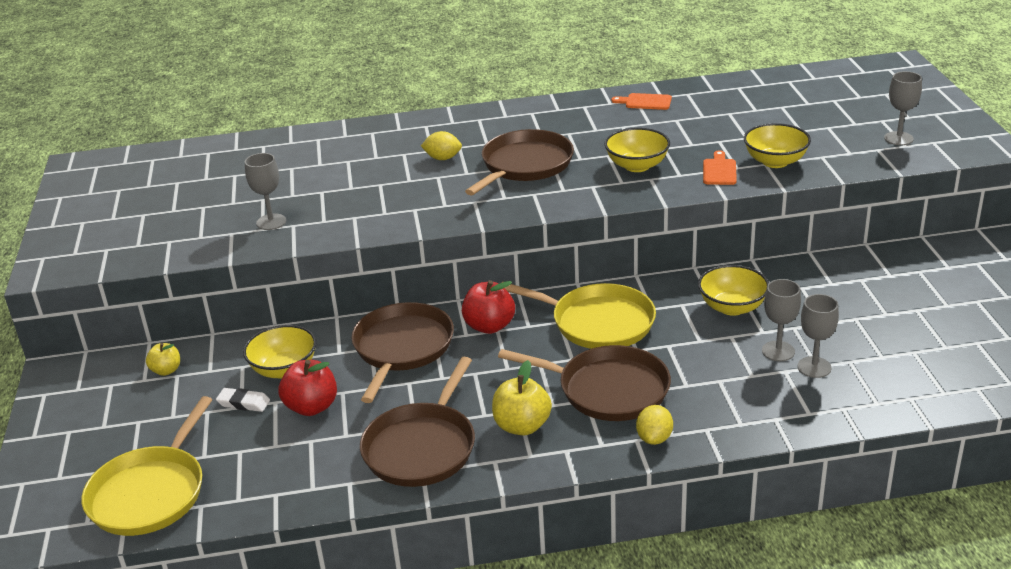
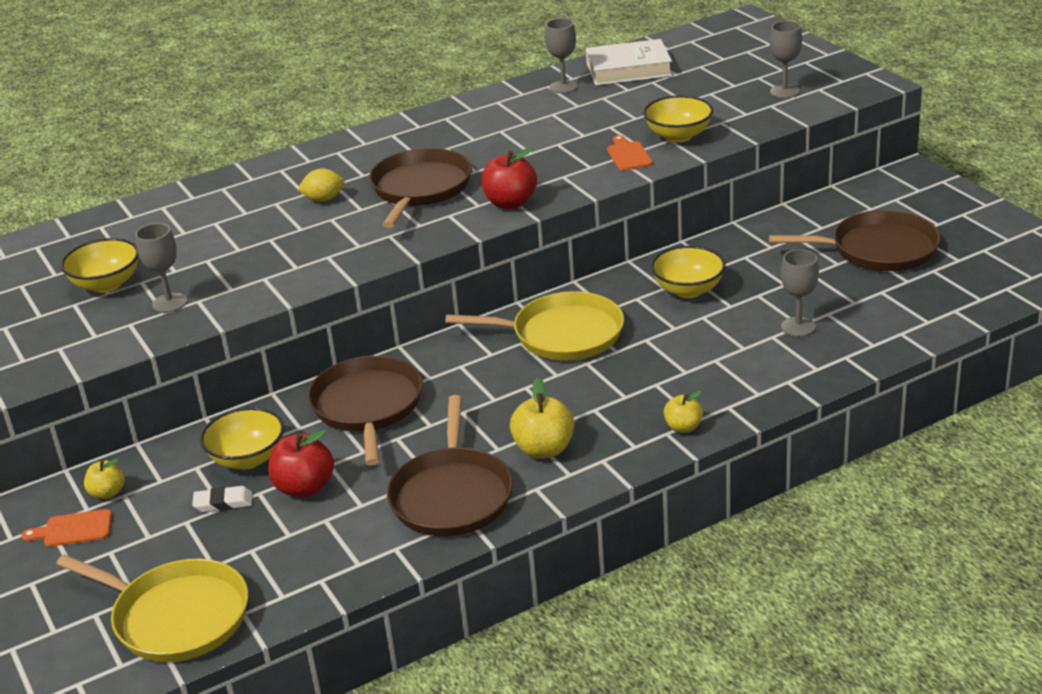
camera: 20 degrees left, 0 degrees up
yellow pan [81,396,212,536] -> yellow pan turned 60 degrees counterclockwise [56,554,248,662]
red apple [462,280,515,334] -> red apple moved to [481,147,537,209]
brown pan [498,345,671,421] -> brown pan moved to [769,210,941,271]
yellow bowl [605,128,670,172] -> yellow bowl moved to [61,238,139,293]
orange cutting board [611,93,672,110] -> orange cutting board moved to [22,509,112,547]
yellow lemon [636,405,673,445] -> yellow apple [664,391,703,433]
grey goblet [762,279,801,361] -> grey goblet moved to [545,18,578,93]
none -> white book [586,39,672,85]

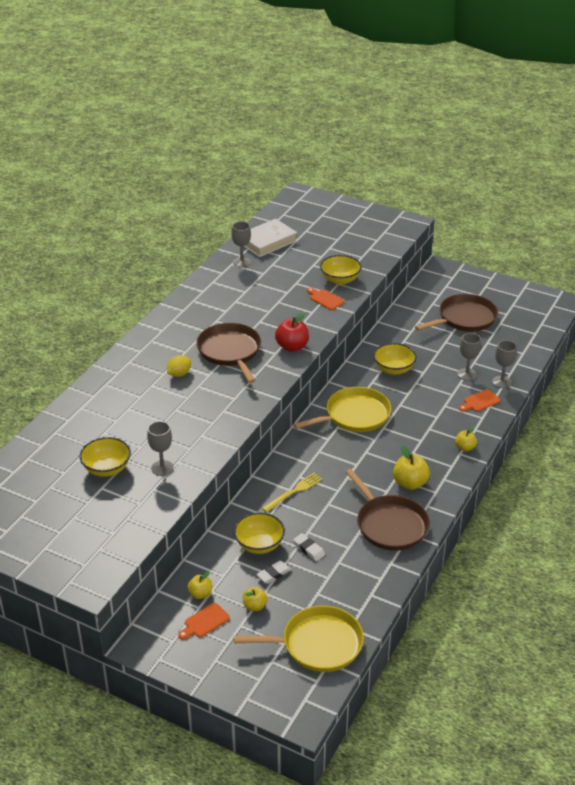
camera: 35 degrees left, 5 degrees up
red apple [268,429,334,497] -> white eraser [293,533,325,561]
brown pan [308,356,423,466] -> yellow fork [262,473,322,512]
grey goblet [770,21,802,98] -> grey goblet moved to [492,340,517,388]
none -> yellow apple [243,587,268,611]
none -> orange cutting board [459,389,500,411]

